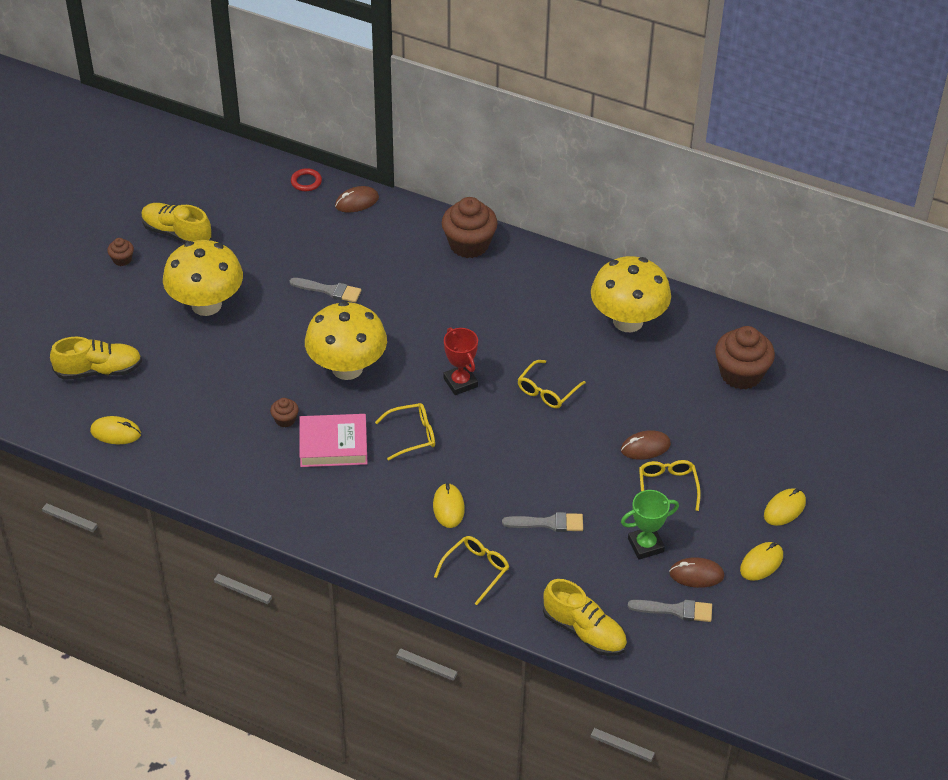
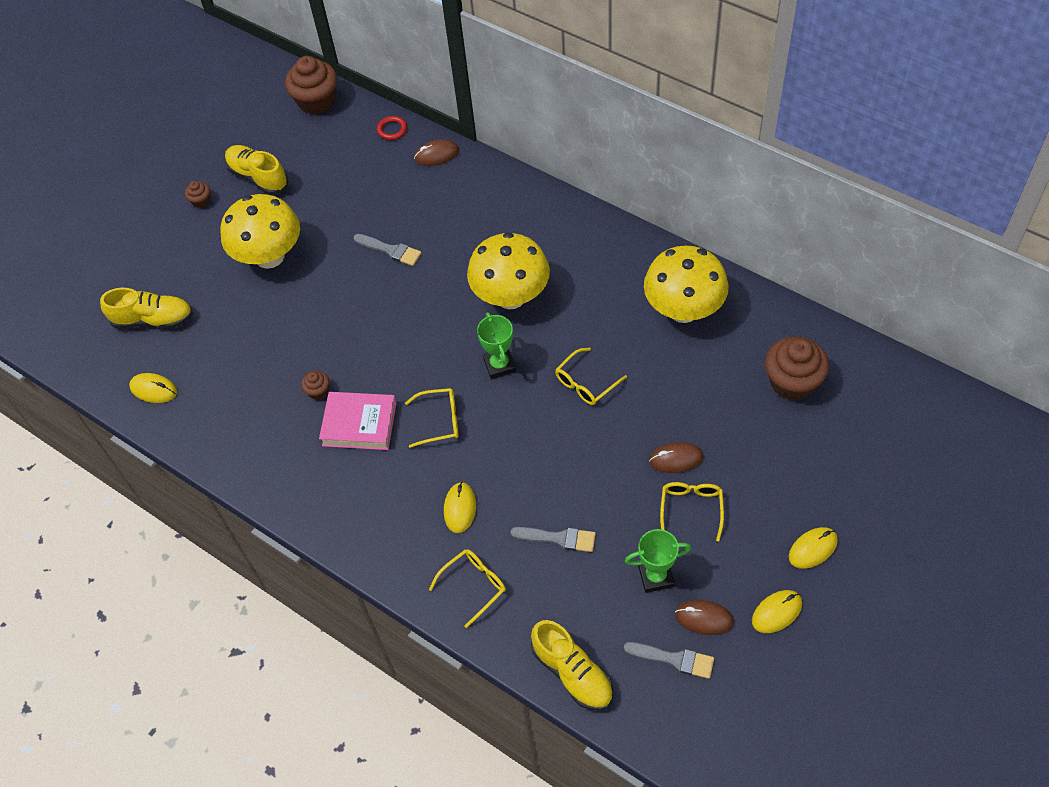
camera: 15 degrees right, 10 degrees up
yellow mushroom [305,301,387,380] -> yellow mushroom moved to [467,232,550,309]
brown cupcake [442,197,498,258] -> brown cupcake moved to [285,56,337,115]
red trophy [443,327,478,395] -> green trophy [477,312,516,379]

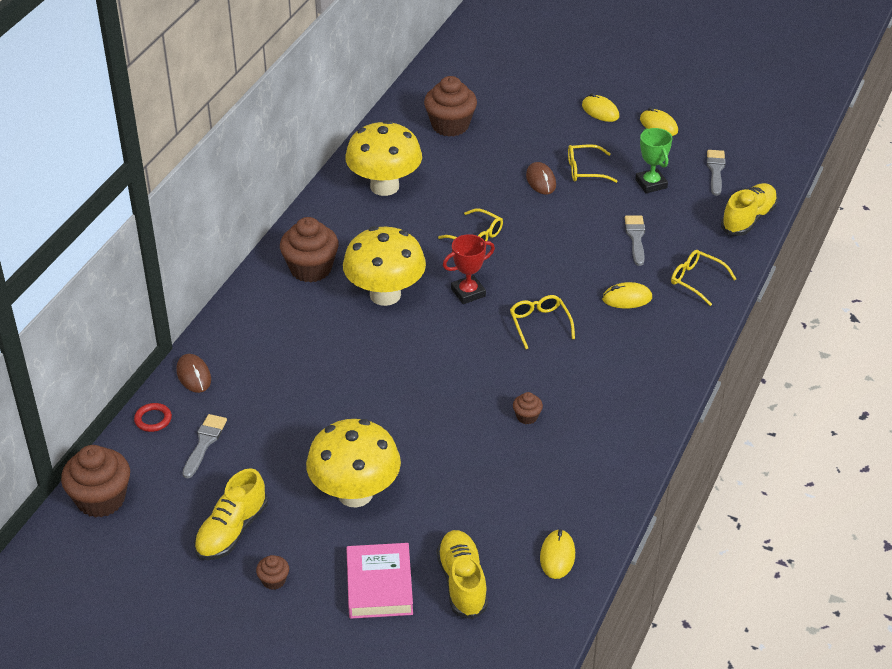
camera: 105 degrees left, 15 degrees down
pink book [319,392,397,450] -> pink book moved to [346,543,413,619]
grey brush [354,234,421,266] -> grey brush moved to [182,414,227,478]
green trophy [477,312,516,379] -> red trophy [443,234,495,304]
brown mouse [675,600,734,635] -> none
none -> brown cupcake [280,217,339,283]

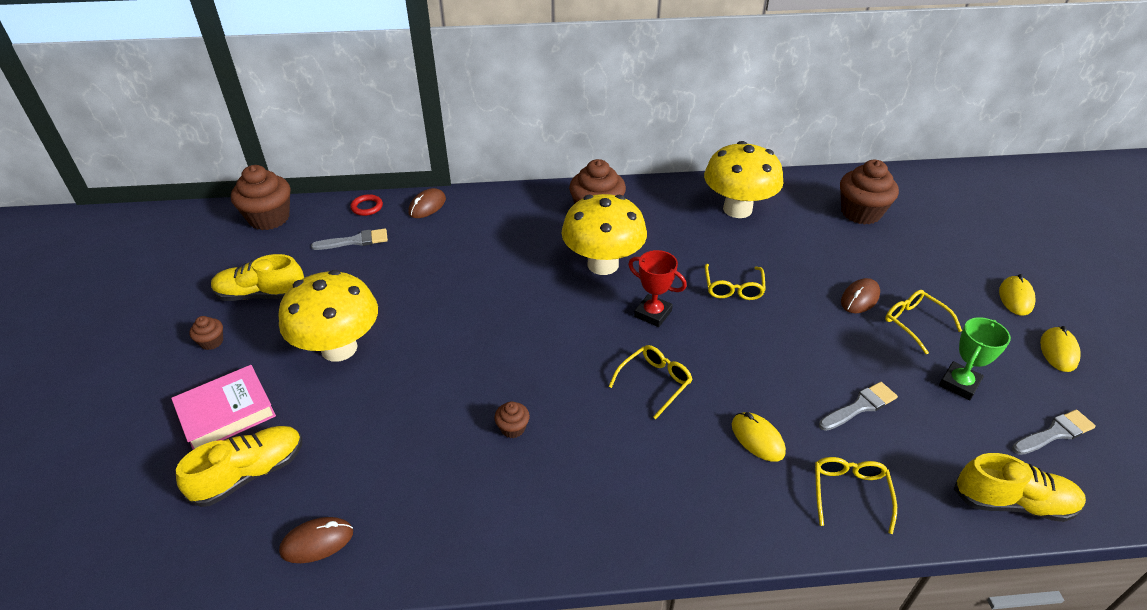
camera: 60 degrees right, 0 degrees up
yellow mouse [540,529,575,579] -> brown mouse [279,517,353,563]

